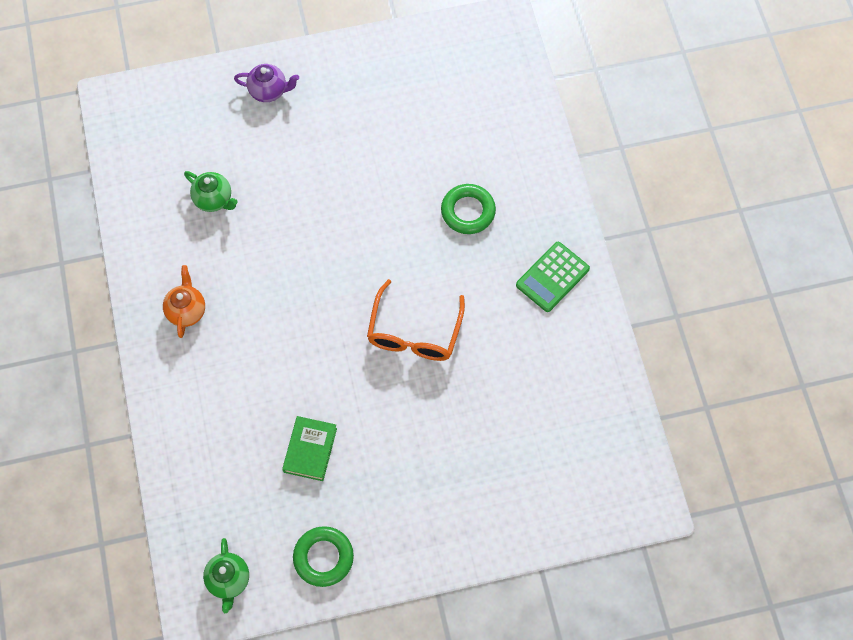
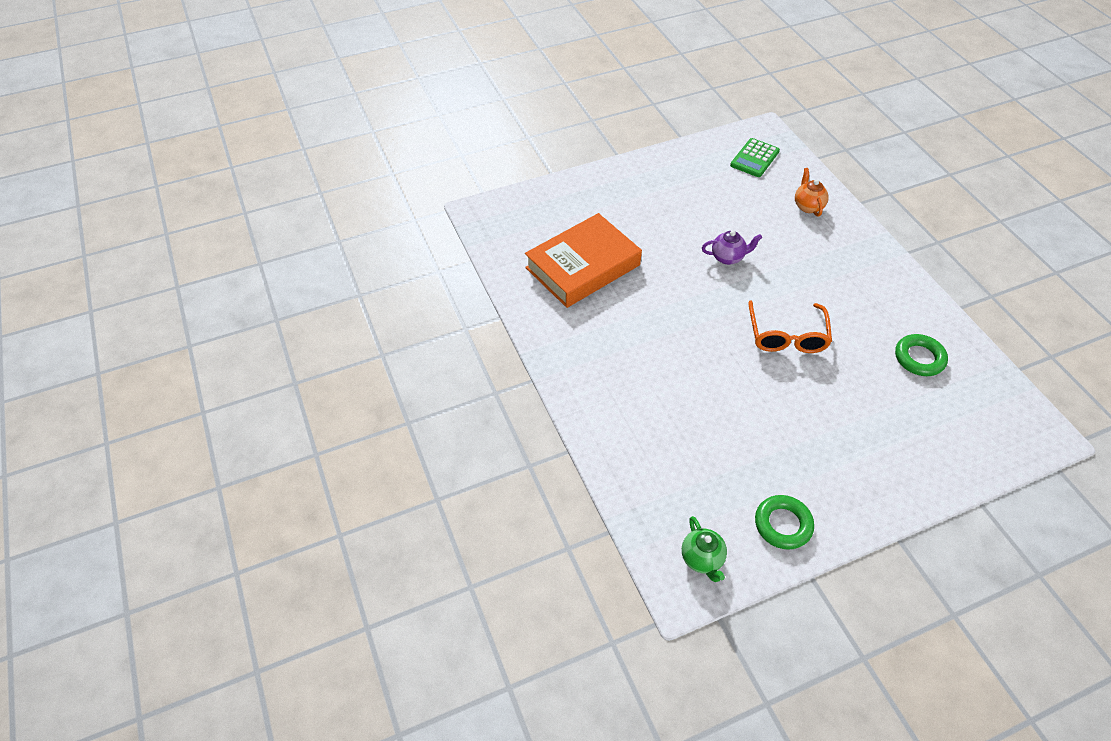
camera: 10 degrees left, 15 degrees down
orange teapot [163,265,205,338] -> orange teapot moved to [795,168,829,217]
green teapot [184,171,238,212] -> orange book [525,213,642,308]
purple teapot [234,64,299,102] -> purple teapot moved to [702,231,762,265]
green book [282,416,337,481] -> none
green ring [441,184,496,234] -> green ring moved to [895,334,948,376]
green calculator [516,242,590,312] -> green calculator moved to [730,138,780,177]

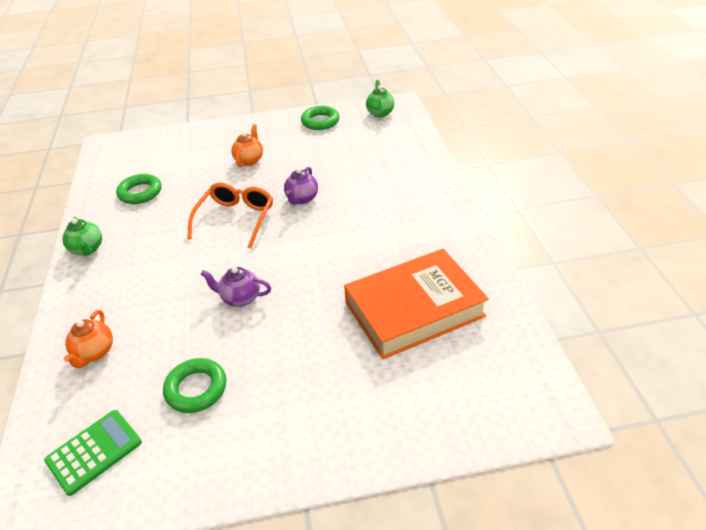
camera: 165 degrees left, 10 degrees down
none -> green teapot [62,217,102,256]
none -> green ring [163,358,226,413]
none -> orange teapot [231,124,263,167]
none -> purple teapot [284,167,318,205]

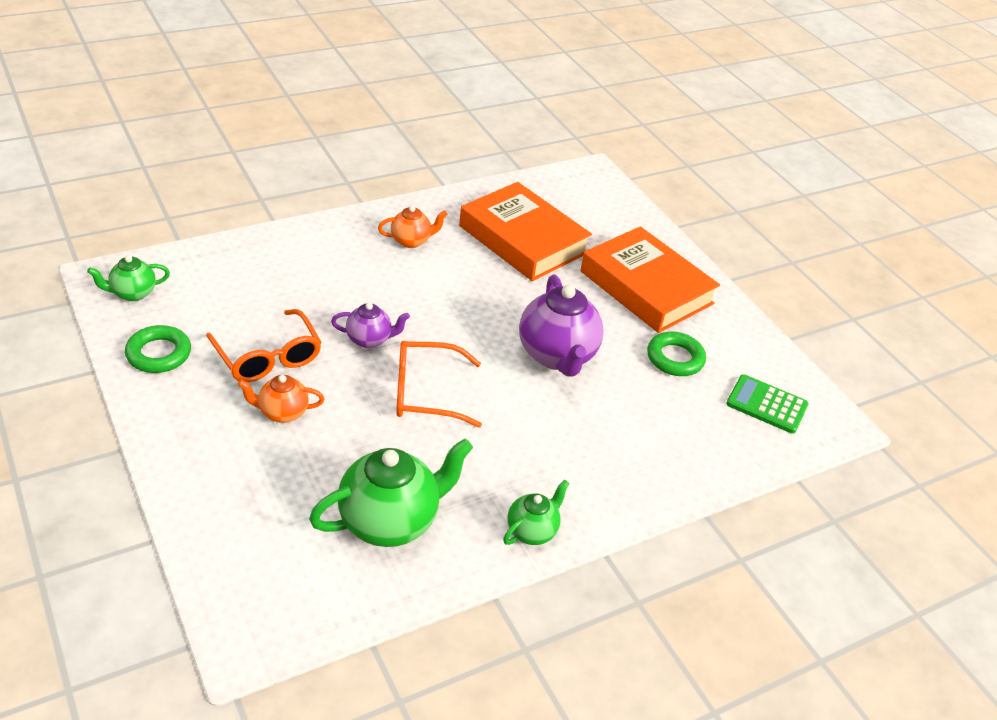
camera: 115 degrees left, 0 degrees up
orange teapot [64,310,113,368] -> orange teapot moved to [378,205,448,248]
green ring [116,174,161,204] -> green teapot [309,438,473,547]
purple teapot [201,267,271,307] -> purple teapot [519,275,604,377], size x1.86
none -> orange glasses [206,309,321,382]
none -> orange book [580,226,720,333]

